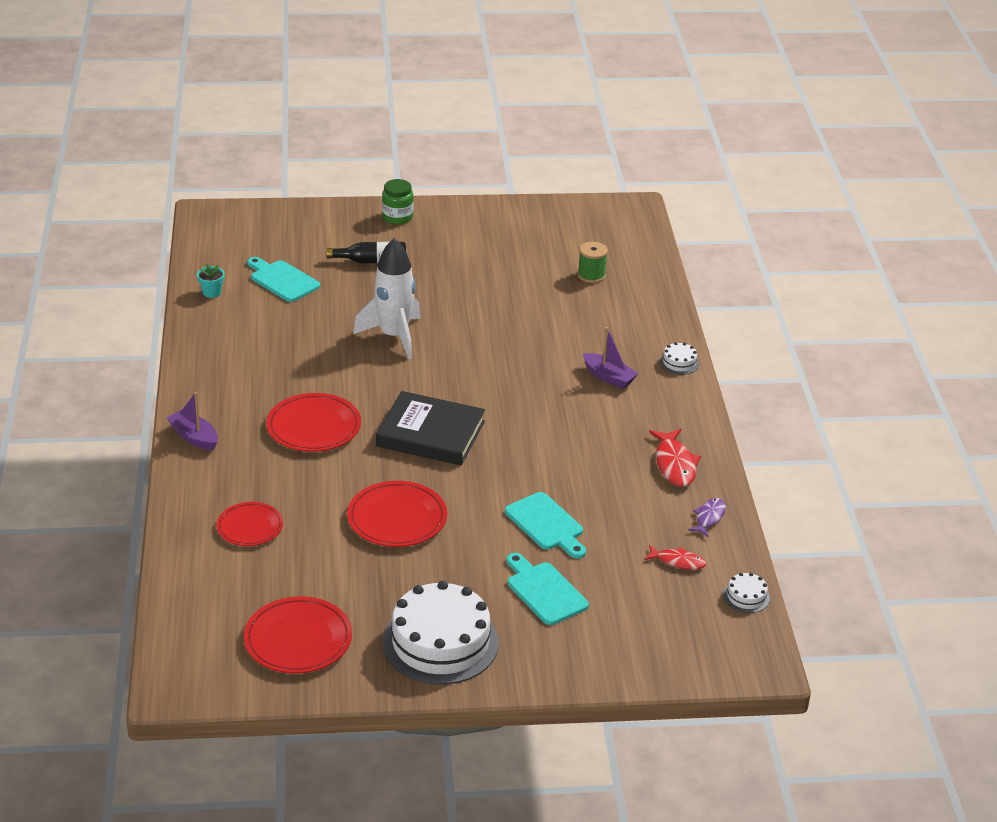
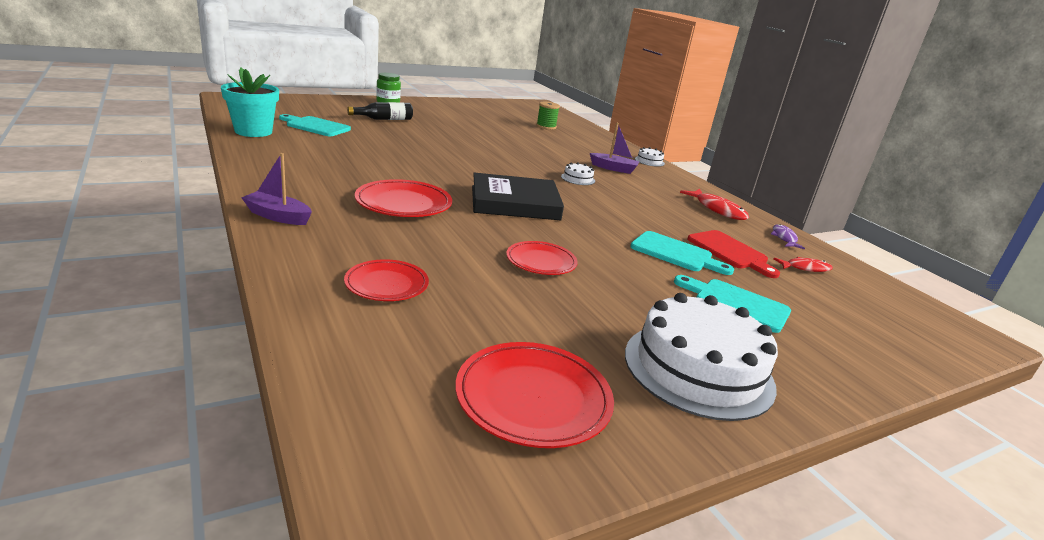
camera: 25 degrees left, 10 degrees down
turquoise flower pot [197,263,225,298] -> turquoise flower pot [221,68,279,137], size x2.10
red plate [347,481,447,547] -> red plate [506,241,578,275], size x0.66
white rocket [353,238,421,359] -> none
white cake [723,573,770,613] -> white cake moved to [561,162,595,185]
none -> red cutting board [687,230,780,278]

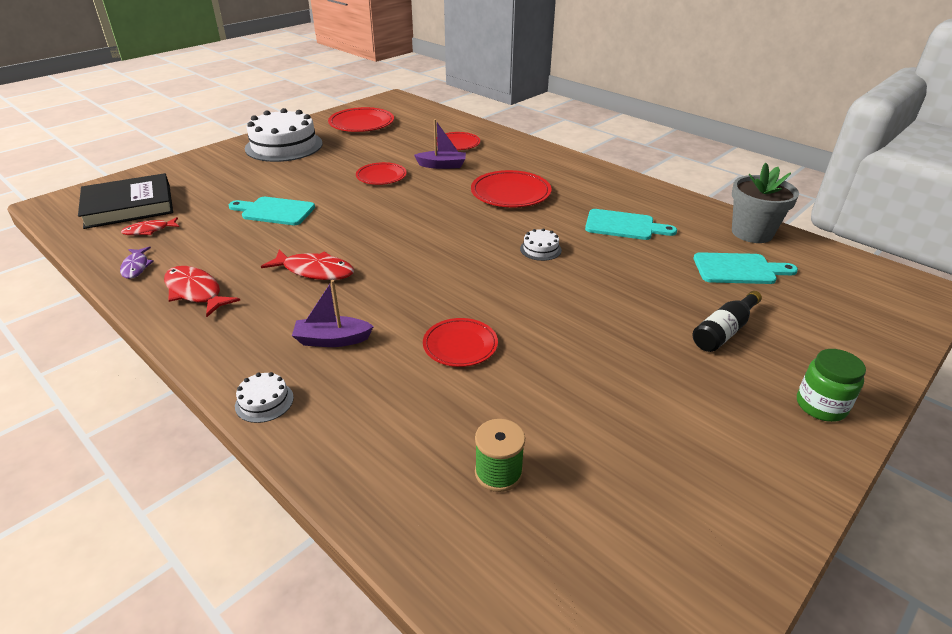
camera: 165 degrees right, 10 degrees up
turquoise flower pot [221,68,279,137] -> grey flower pot [732,163,799,243]
purple boat [241,153,312,225] -> purple boat moved to [414,119,466,169]
black book [472,173,564,220] -> black book moved to [78,173,173,229]
white cake [561,162,595,185] -> white cake moved to [520,228,562,261]
turquoise cutting board [674,275,791,333] -> turquoise cutting board moved to [585,209,677,240]
red cutting board [687,230,780,278] -> none
none -> red fish [261,249,354,280]
none -> red plate [423,318,498,367]

